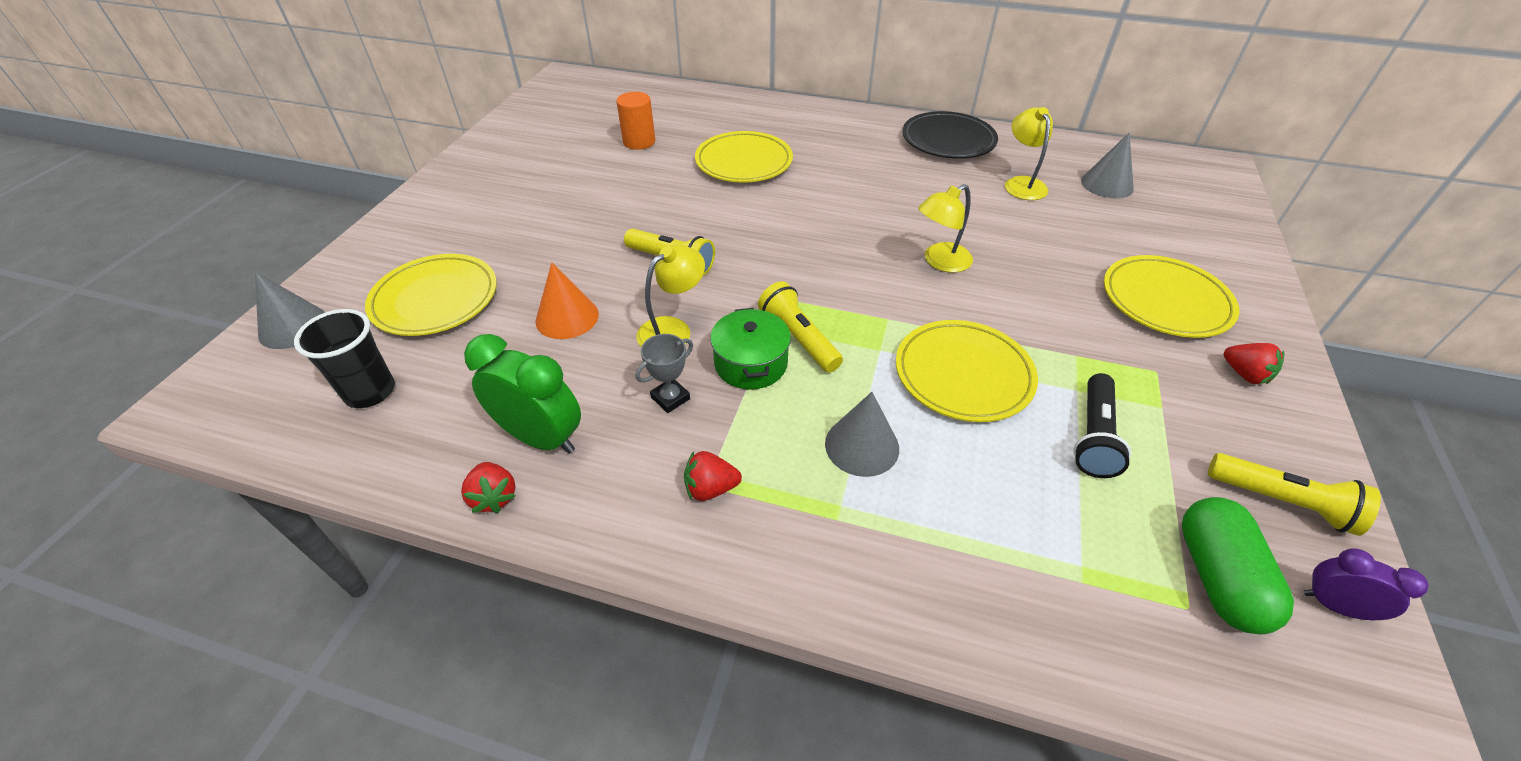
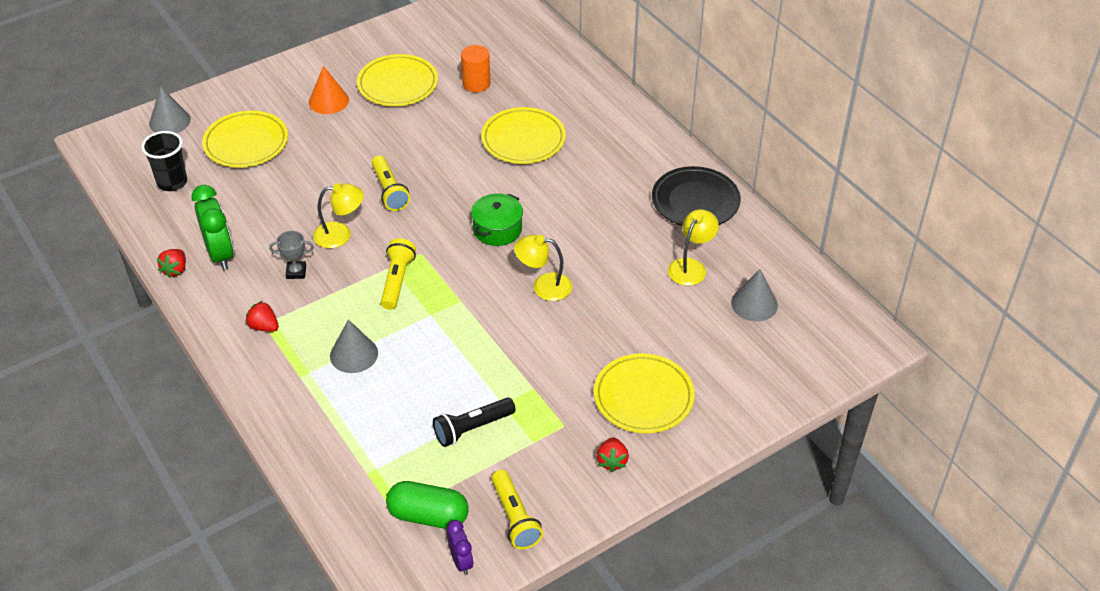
camera: 40 degrees right, 0 degrees up
orange cone [536,263,599,339] -> orange cone moved to [309,66,349,114]
green pot [710,308,791,390] -> green pot moved to [471,193,523,246]
yellow plate [896,320,1038,422] -> yellow plate moved to [357,54,438,106]
green capsule [1182,497,1294,634] -> green capsule turned 60 degrees clockwise [386,481,469,529]

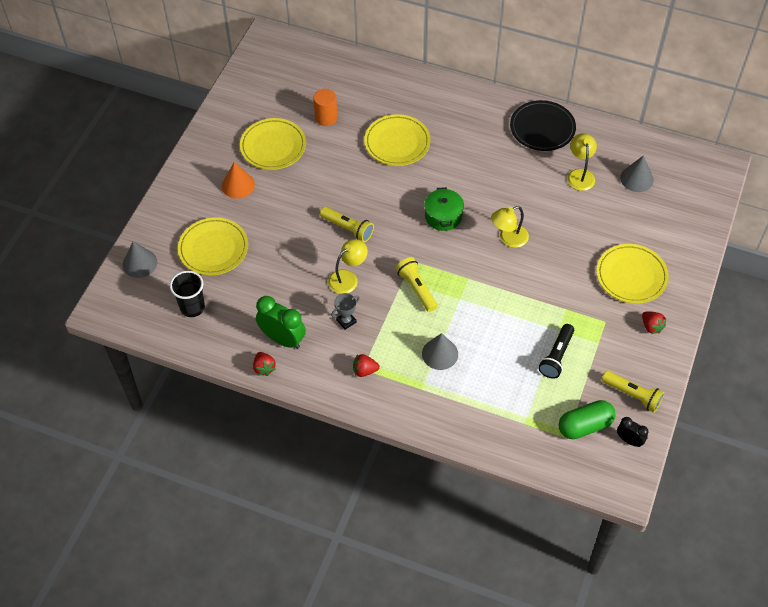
camera: 35 degrees left, 10 degrees up
purple clock [447,520,473,575] -> black clock [617,417,649,447]

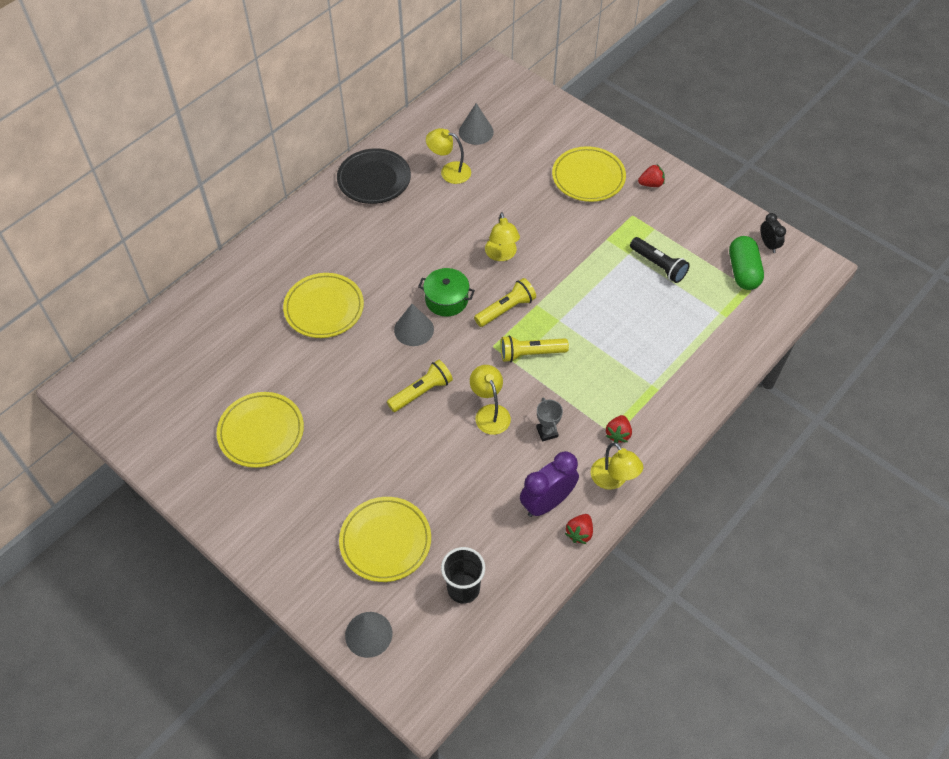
camera: 70 degrees left, 0 degrees up
orange cone [222,162,255,199] -> none
red strawberry [253,352,276,376] -> red strawberry turned 120 degrees clockwise [565,514,593,544]
green clock [256,296,306,349] -> purple clock [520,451,579,517]
orange cylinder [313,89,337,126] -> none
grey cone [422,333,458,370] -> grey cone moved to [394,304,434,346]
yellow flashlight [602,370,664,412] -> yellow flashlight moved to [474,278,536,327]
black clock [617,417,649,447] -> black clock turned 105 degrees clockwise [761,213,786,253]
none -> yellow lamp [591,442,643,490]

